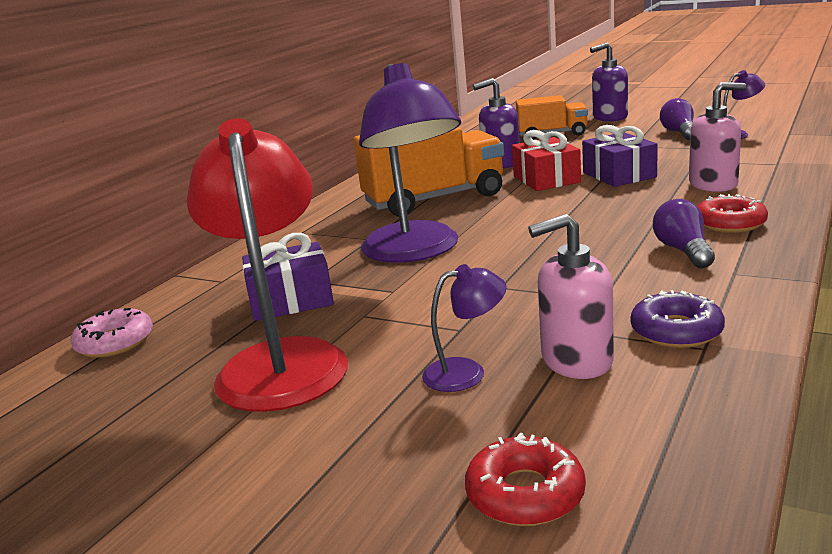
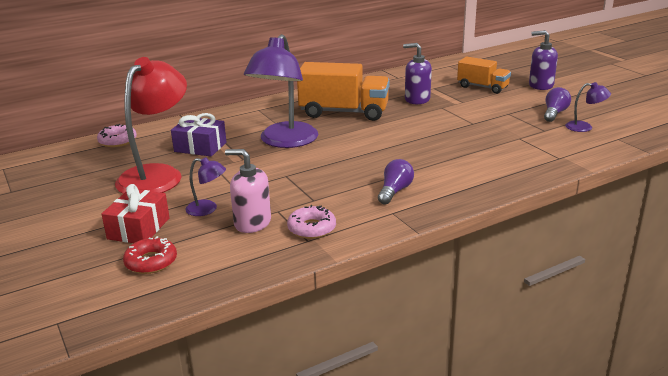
camera: 30 degrees right, 5 degrees up
red gift [512,130,581,191] -> red gift moved to [102,184,170,243]
purple gift [582,125,658,187] -> none
purple donut [630,290,725,348] -> pink donut [287,205,336,239]
pink soap dispenser [689,82,746,192] -> none
red donut [697,194,768,233] -> none

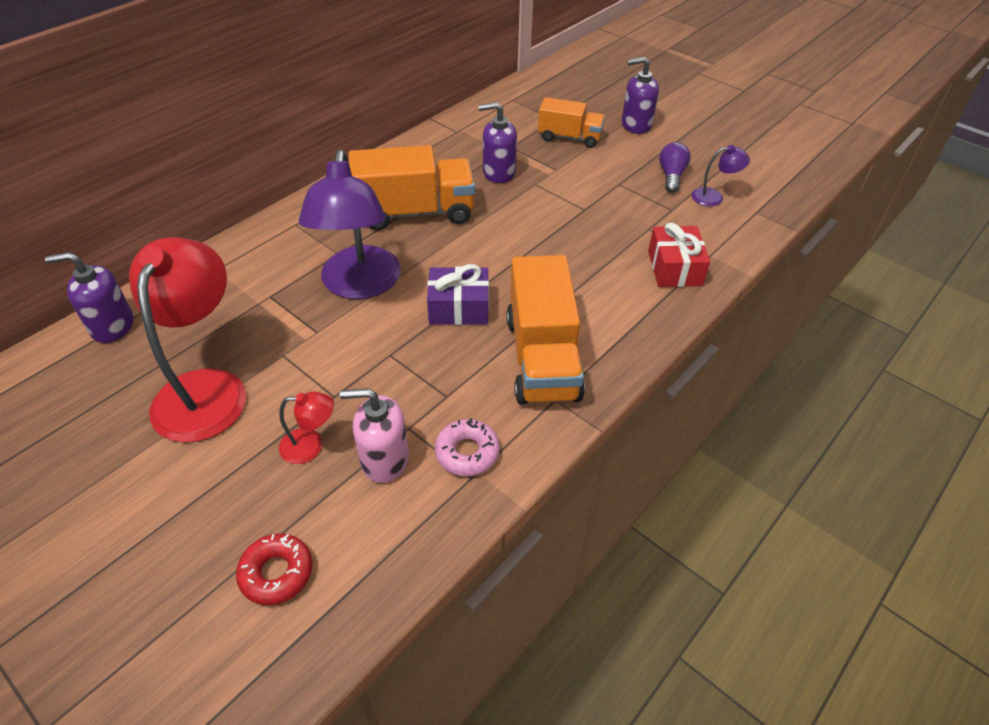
camera: 20 degrees left, 20 degrees up
pink donut [97,124,137,147] -> purple soap dispenser [45,252,133,343]
red gift [102,184,170,243] -> red gift moved to [648,223,710,287]
purple gift [171,113,227,156] -> purple gift moved to [427,264,489,325]
purple lamp [186,157,226,216] -> red lamp [279,392,334,464]
purple light bulb [378,159,414,205] -> orange truck [507,255,585,405]

